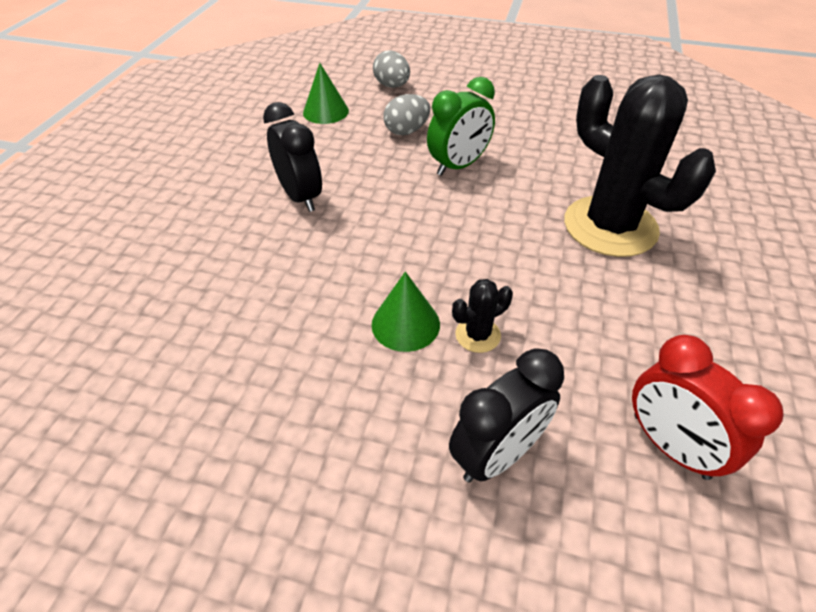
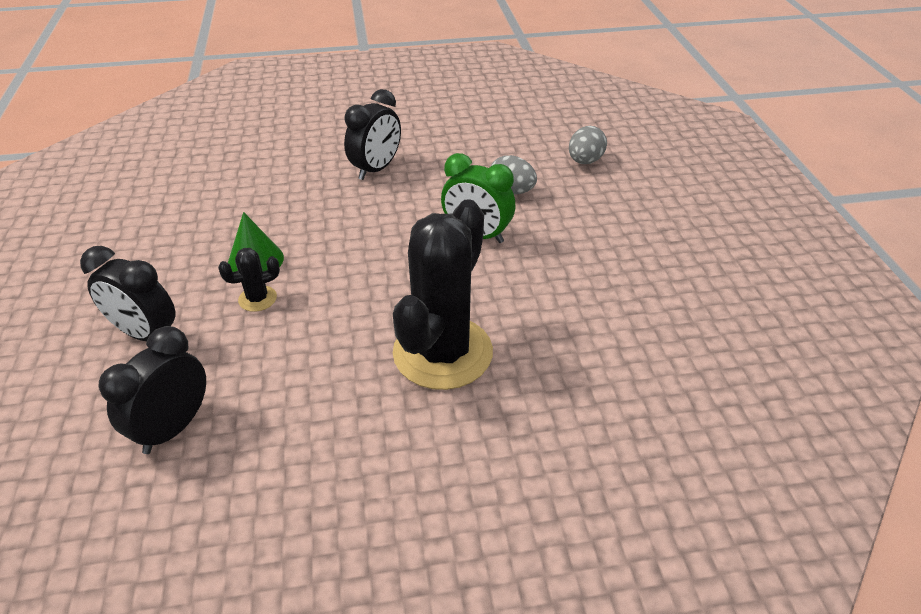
camera: 65 degrees right, 5 degrees down
green cone [303,63,349,124] -> none
black cactus [452,279,513,353] -> black cactus turned 60 degrees counterclockwise [218,248,280,312]
red clock [632,335,784,480] -> black clock [99,326,206,454]

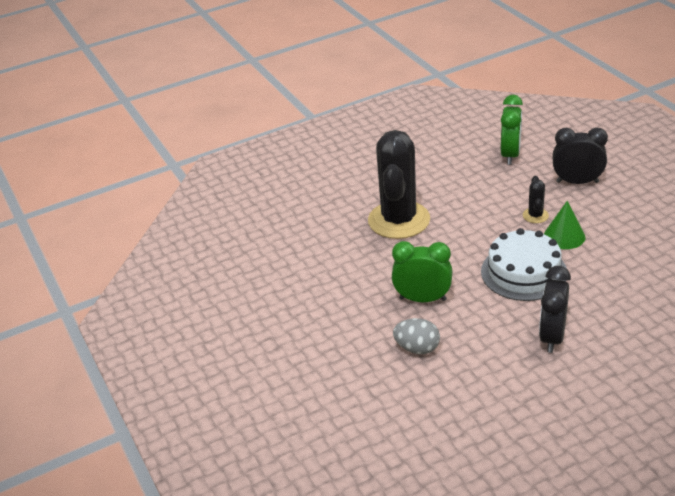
camera: 165 degrees right, 5 degrees down
black clock [99,326,206,454] -> green clock [501,95,523,165]
black cactus [218,248,280,312] -> black cactus turned 45 degrees counterclockwise [523,176,549,223]
grey egg [569,126,607,164] -> none
none -> white cake [481,228,567,301]

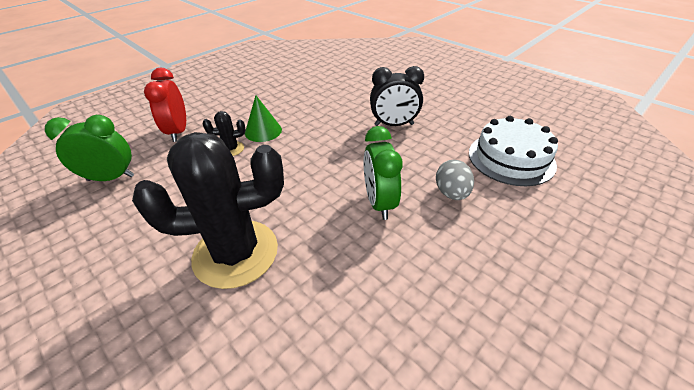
camera: 110 degrees left, 5 degrees up
white cake [481,228,567,301] -> white cake moved to [469,116,558,186]
black clock [552,128,608,184] -> red clock [144,68,186,142]

